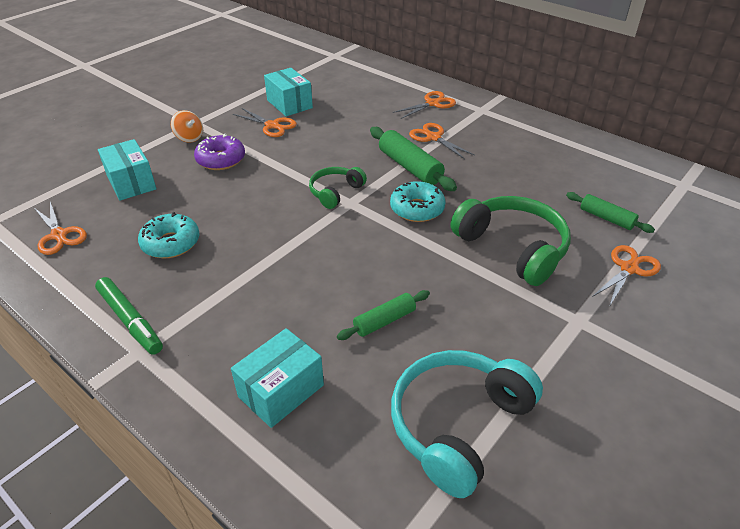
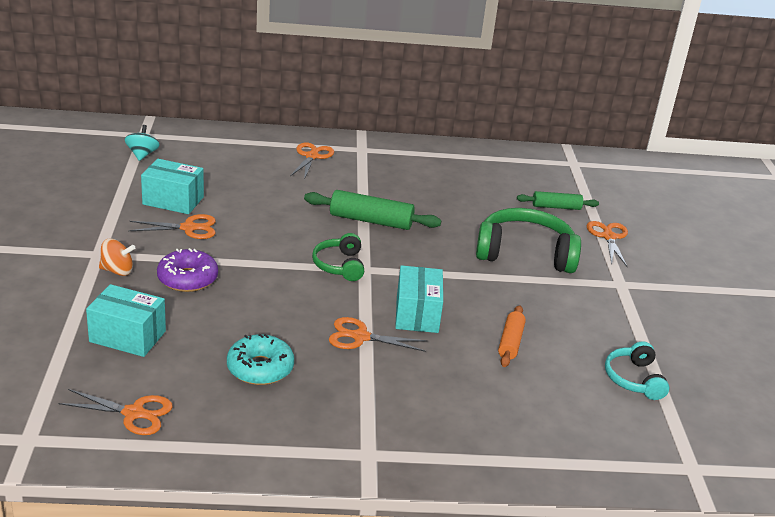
camera: 45 degrees left, 10 degrees down
green marker [95,277,163,355] -> none
turquoise box [231,328,324,428] -> turquoise box moved to [395,265,443,333]
green rolling pin [337,290,430,340] -> orange rolling pin [498,305,526,367]
turquoise donut [390,181,446,222] -> none
turquoise headphones [391,350,543,498] -> turquoise headphones [605,341,669,400], size x0.56
orange scissors [409,123,475,159] -> orange scissors moved to [329,317,428,352]
none -> turquoise spinning top [125,125,160,161]

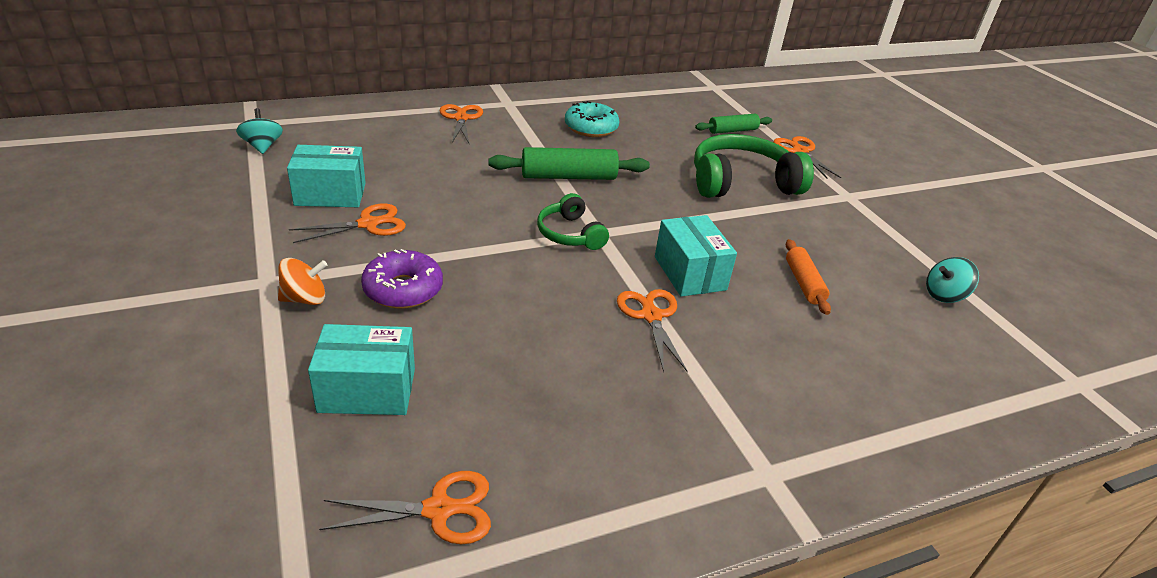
camera: 20 degrees left, 5 degrees up
turquoise donut [227,334,294,385] -> turquoise donut moved to [565,101,619,137]
orange scissors [329,317,428,352] -> orange scissors turned 90 degrees clockwise [617,289,688,372]
turquoise headphones [605,341,669,400] -> turquoise spinning top [926,257,979,303]

